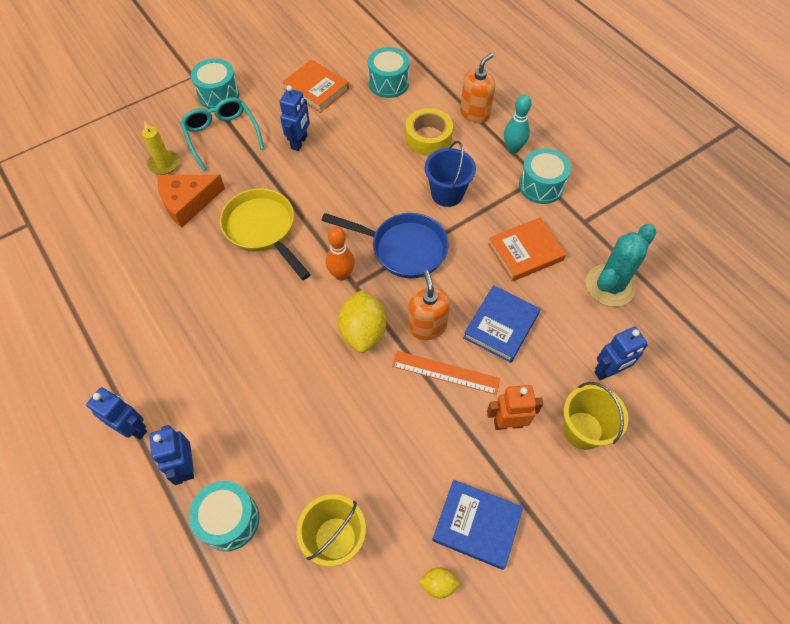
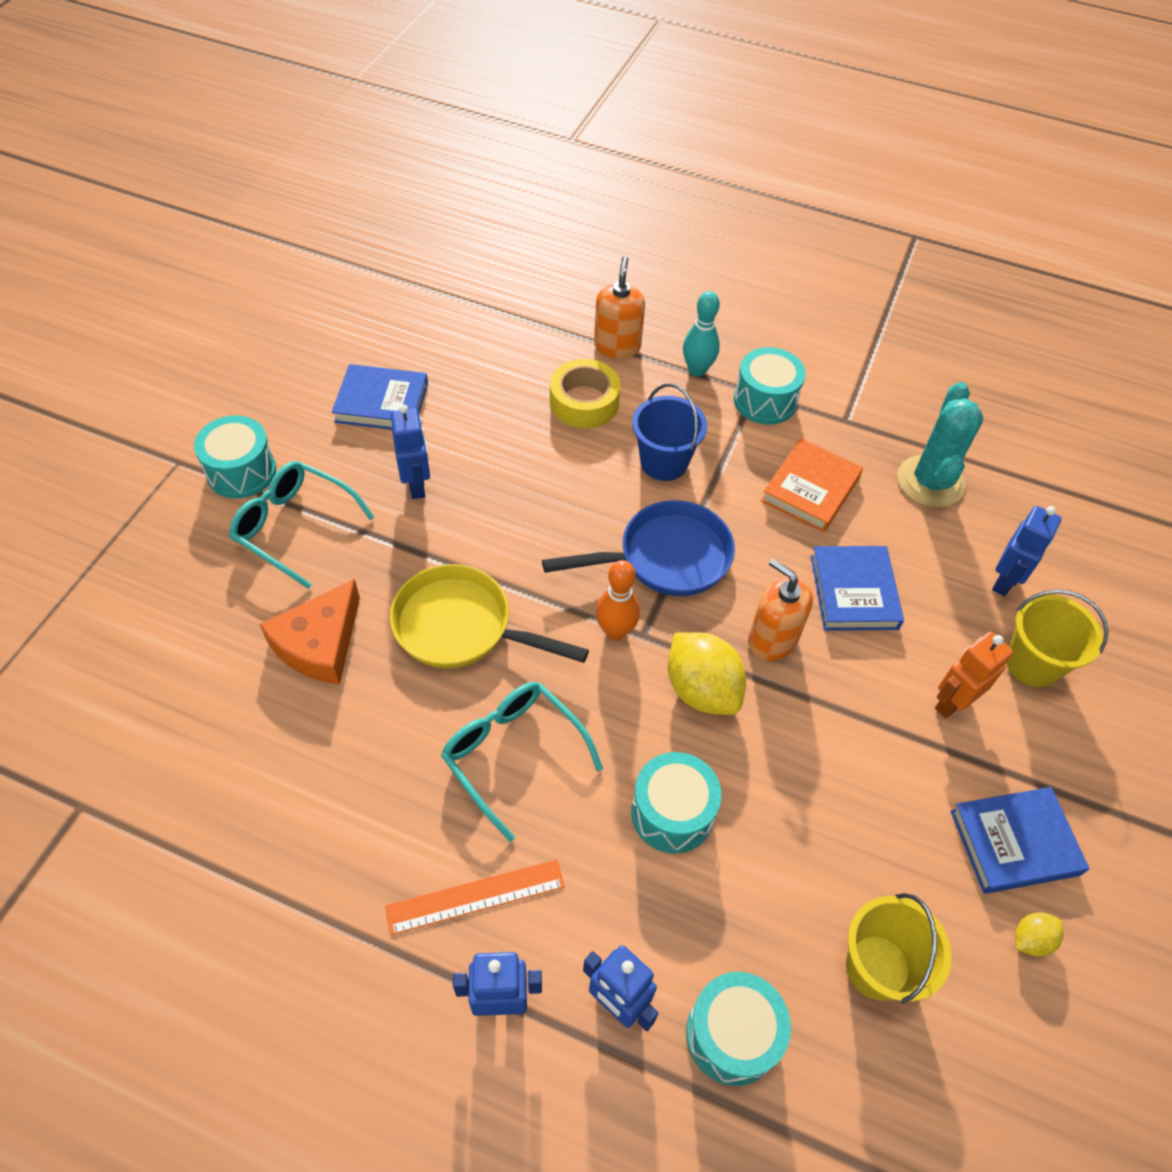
camera: 35 degrees left, 5 degrees down
yellow candle [142,121,180,175] -> none
orange book [282,59,349,113] -> blue book [332,364,428,430]
turquoise drum [368,47,410,98] -> turquoise drum moved to [631,752,721,854]
orange ruler [392,351,500,395] -> orange ruler moved to [385,859,565,935]
none -> turquoise glasses [441,682,603,842]

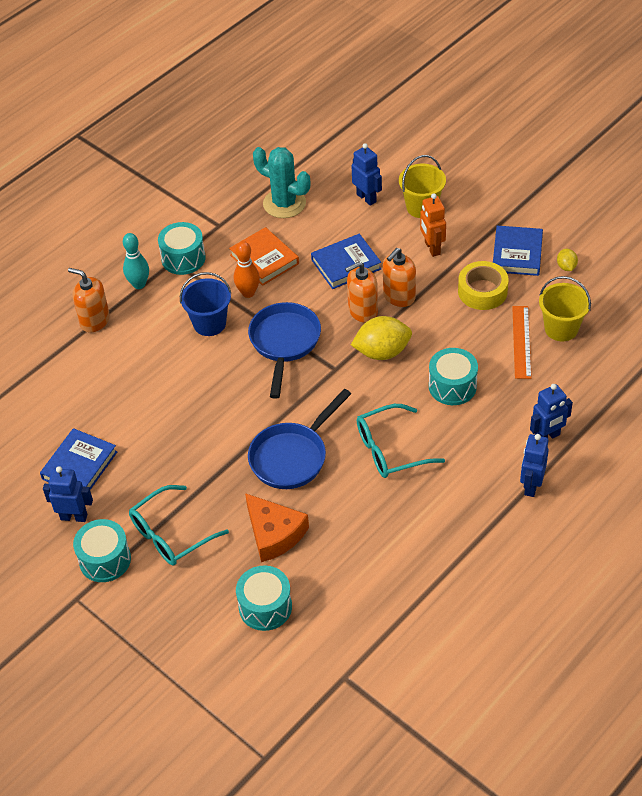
camera: 65 degrees left, 5 degrees down
orange ruler [385,859,565,935] -> orange ruler moved to [512,306,532,379]
yellow pan [390,564,589,669] -> blue pan [248,389,351,489]
blue robot [391,405,430,499] -> blue robot moved to [43,466,93,522]
yellow tape [550,359,620,428] -> yellow tape moved to [458,261,509,310]
orange bowling pin [596,560,640,640] -> orange bowling pin moved to [234,241,260,298]
turquoise drum [686,972,791,1086] -> turquoise drum moved to [236,566,292,631]
blue book [811,546,904,631] -> blue book turned 45 degrees counterclockwise [311,234,381,289]
none -> orange soap dispenser [383,248,416,307]

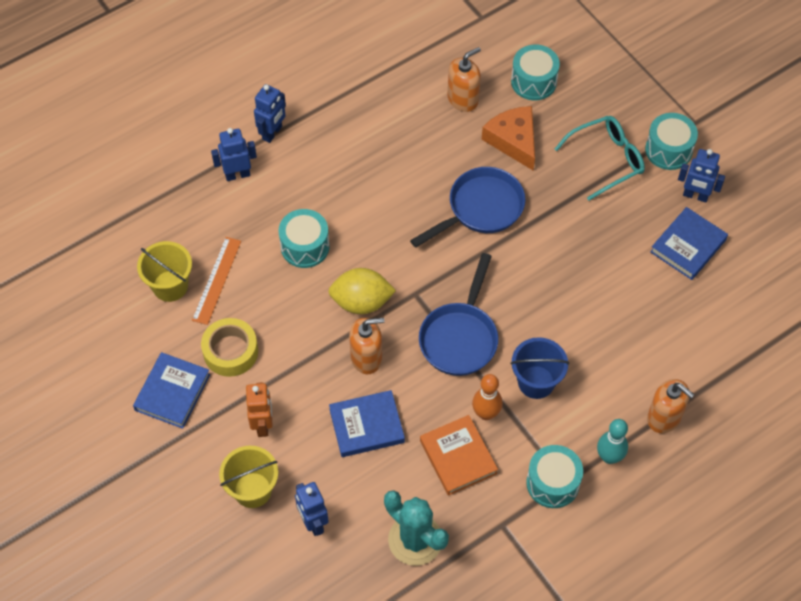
camera: 170 degrees left, 10 degrees up
turquoise glasses [357,404,445,478] -> none
orange soap dispenser [383,248,416,307] -> orange soap dispenser moved to [447,47,481,112]
yellow lemon [557,249,578,271] -> none

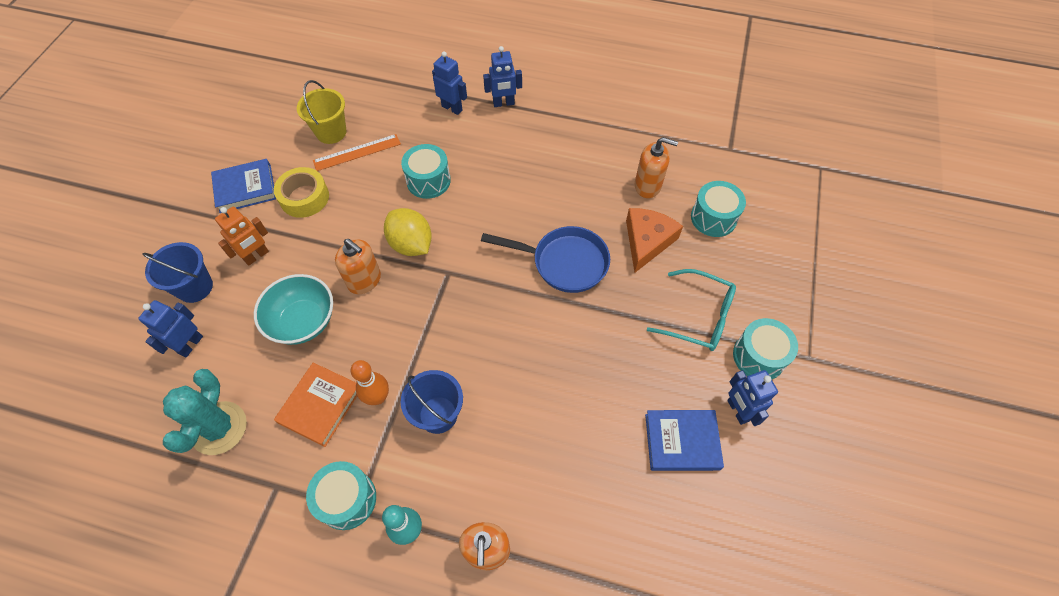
camera: 50 degrees right, 0 degrees up
yellow bucket [219,446,278,508] -> blue bucket [143,242,213,303]
blue book [329,390,405,457] -> turquoise bowl [254,274,333,345]
blue pan [419,253,498,376] -> none

